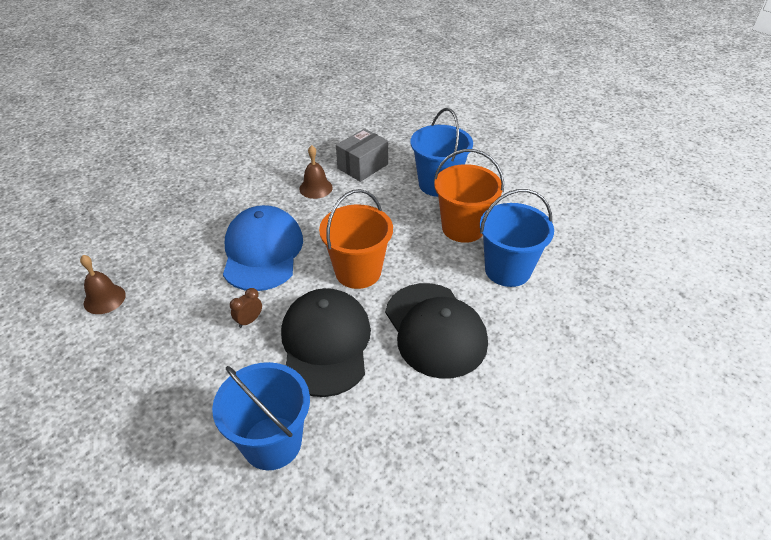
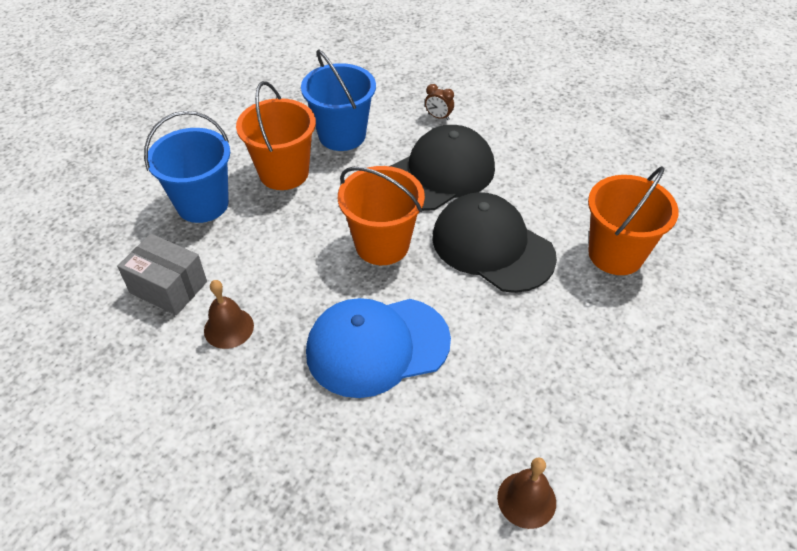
camera: 105 degrees left, 5 degrees up
blue bucket [212,362,310,470] -> orange bucket [588,166,679,275]
brown clock [230,288,262,328] -> brown clock moved to [425,84,454,120]
black cap [281,288,371,397] -> black cap turned 60 degrees clockwise [432,192,557,293]

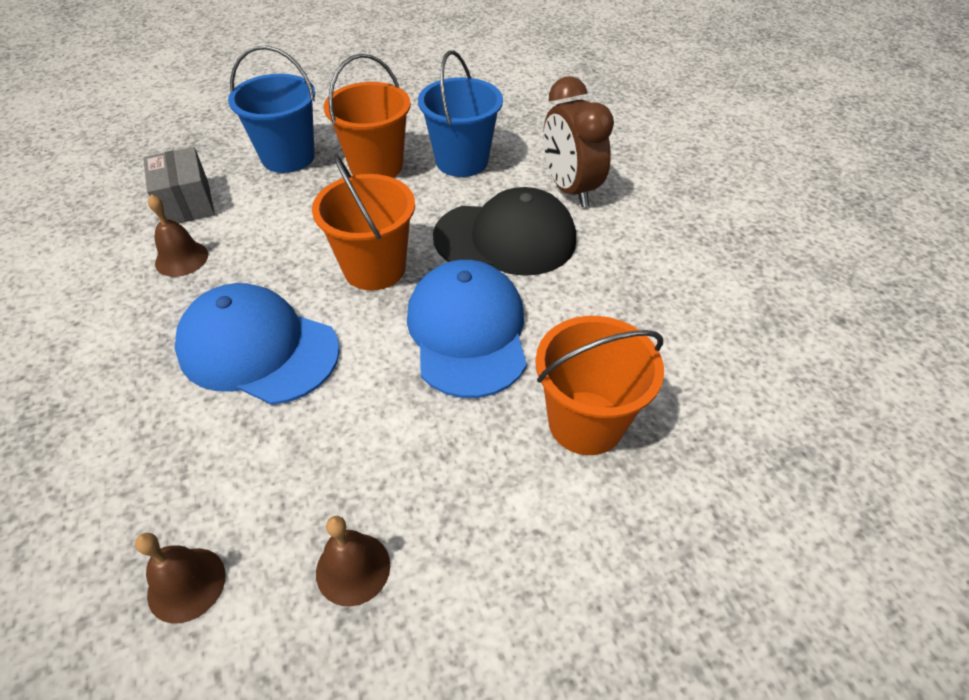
camera: 40 degrees right, 0 degrees up
brown clock [425,84,454,120] -> brown clock [543,77,614,207], size x2.44
black cap [432,192,557,293] -> blue cap [407,260,527,398]
none -> brown bell [316,516,390,606]

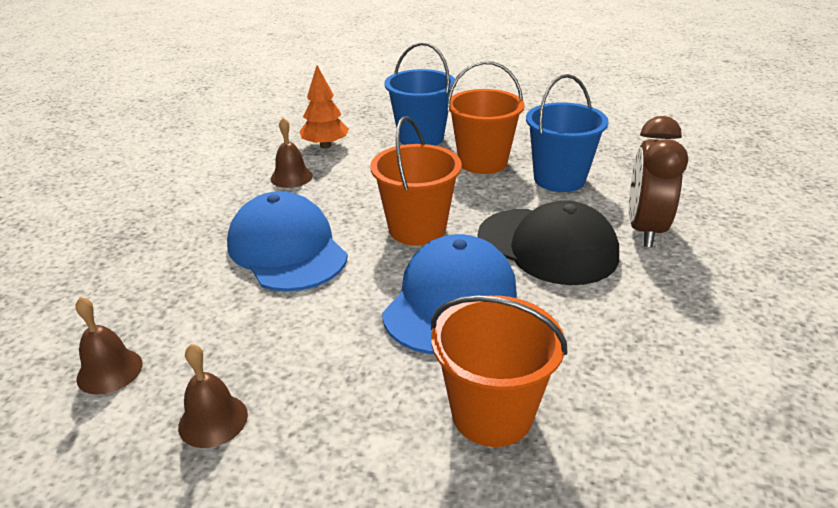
camera: 35 degrees right, 15 degrees down
grey box [143,147,215,223] -> orange tree [299,65,349,148]

